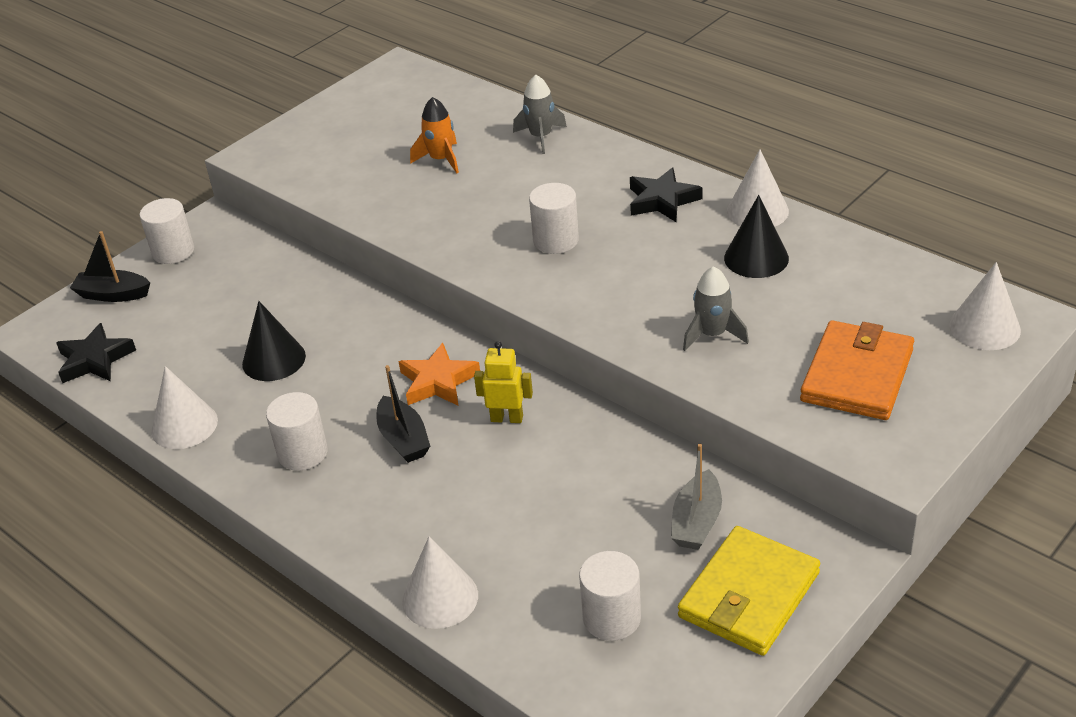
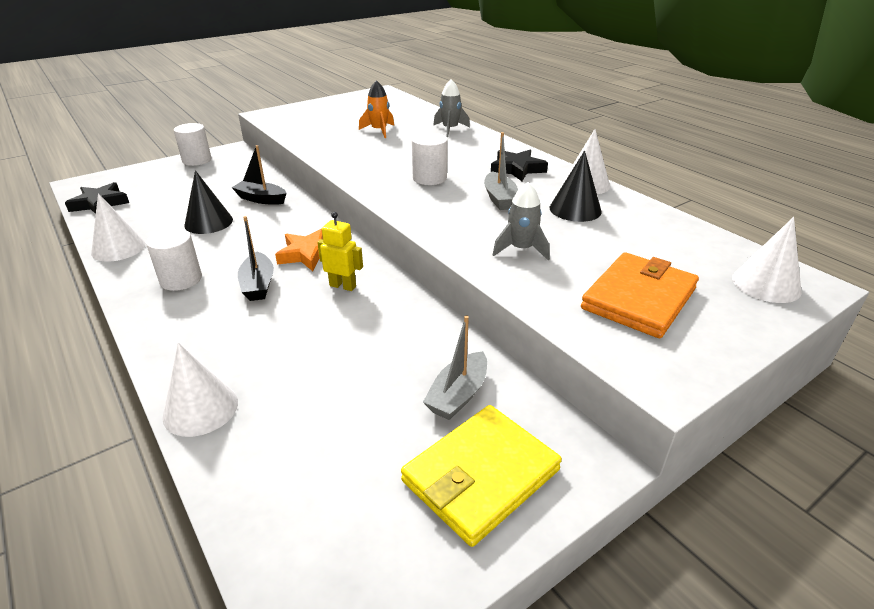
camera: 10 degrees right, 5 degrees down
black boat [70,231,150,302] -> black boat moved to [232,145,287,205]
white cylinder [579,551,641,641] -> none
none -> grey boat [484,132,518,210]

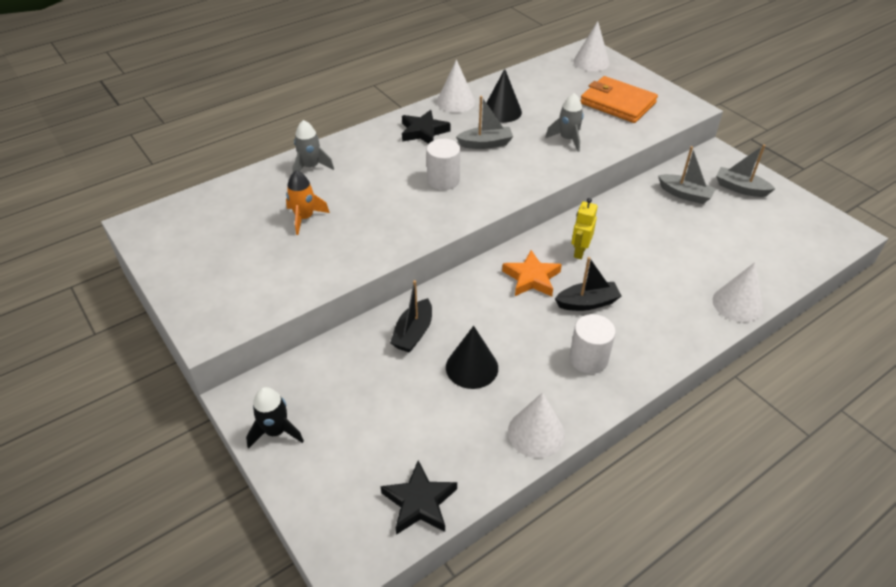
camera: 90 degrees left, 10 degrees up
white cylinder [174,123,211,166] -> black rocket [246,387,304,449]
yellow wallet [401,405,562,547] -> grey boat [716,144,775,197]

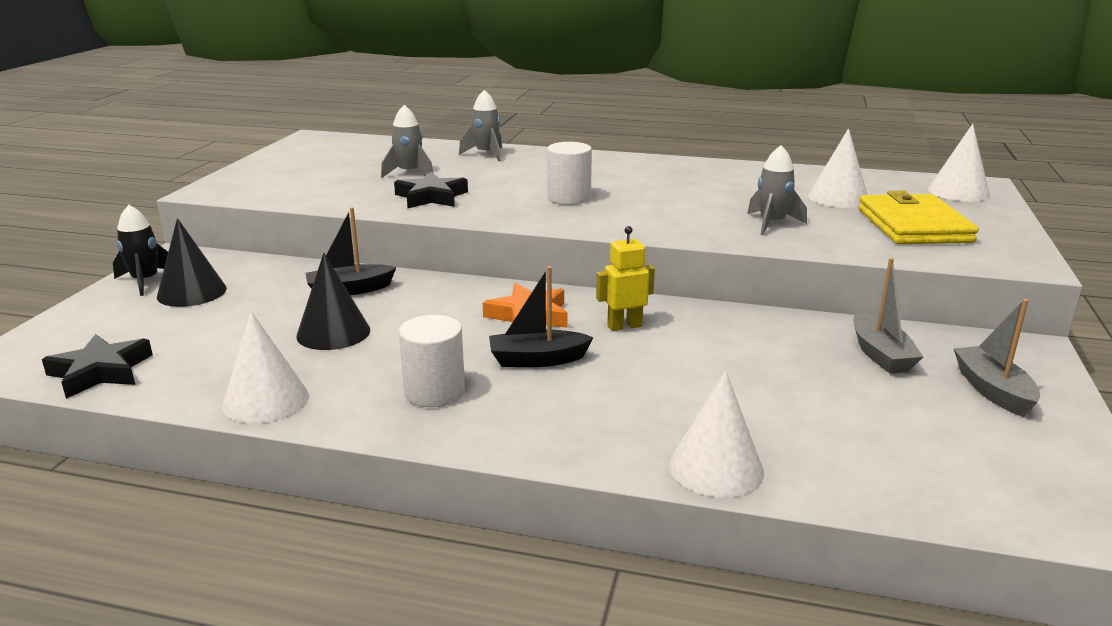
camera: 50 degrees right, 20 degrees down
orange rocket [286,170,330,235] -> grey rocket [381,105,434,178]
black star [402,110,451,144] -> black star moved to [394,172,468,208]
white cone [437,59,475,113] -> white cone moved to [808,128,868,208]
grey boat [456,96,513,149] -> none
black cone [487,69,522,123] -> black cone moved to [157,218,227,307]
black boat [555,257,621,311] -> black boat turned 135 degrees clockwise [489,266,594,367]
orange wallet [581,76,658,123] -> yellow wallet [858,191,979,244]

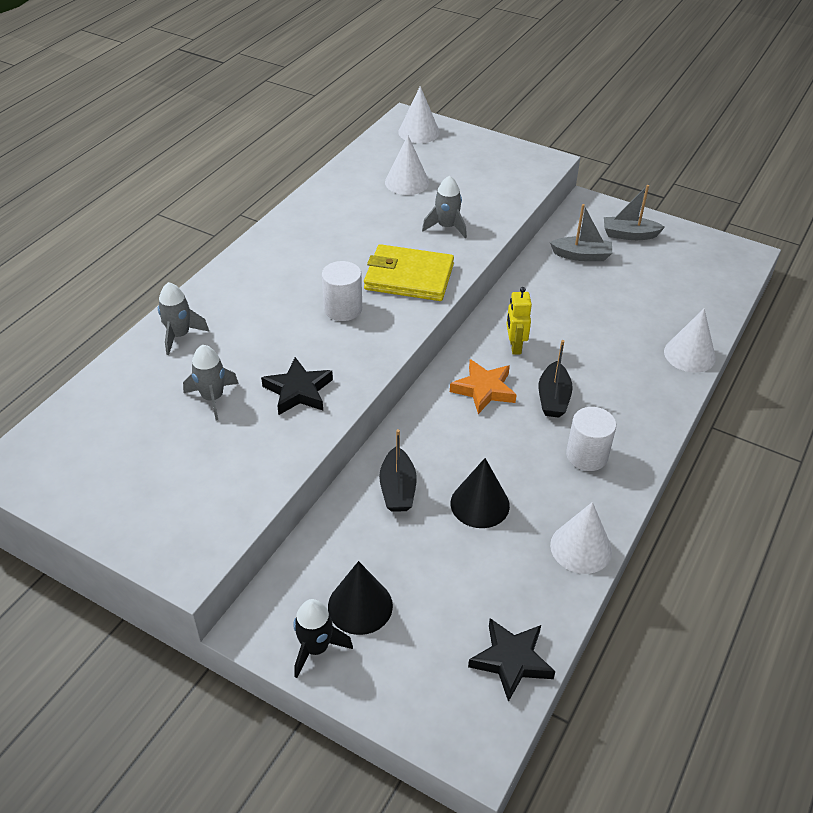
camera: 75 degrees left, 20 degrees up
yellow wallet [858,191,979,244] -> yellow wallet moved to [364,244,454,301]

